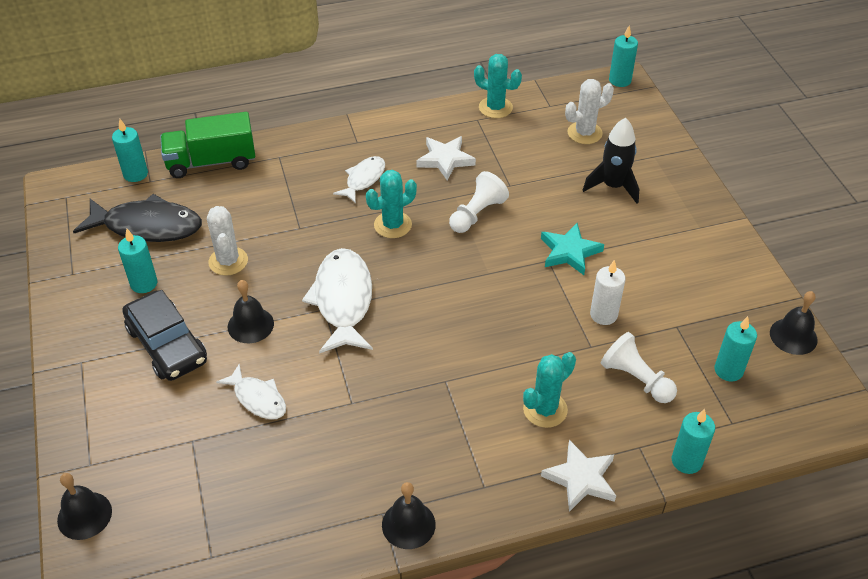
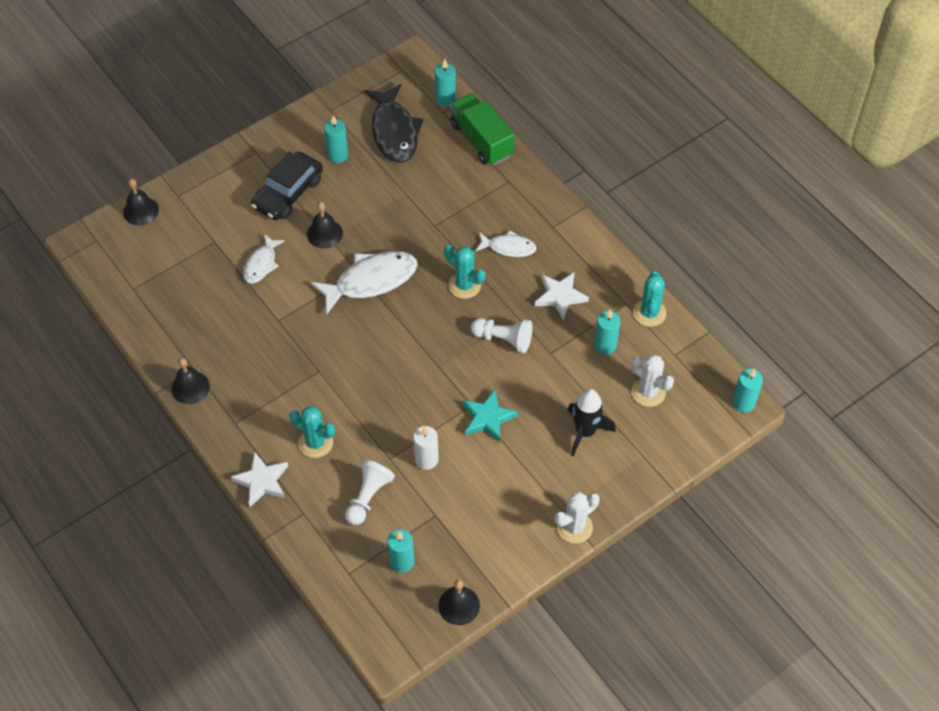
camera: 70 degrees right, 10 degrees up
white cactus [207,206,248,276] -> white cactus moved to [555,492,599,543]
turquoise candle [672,409,715,474] -> turquoise candle moved to [594,309,620,355]

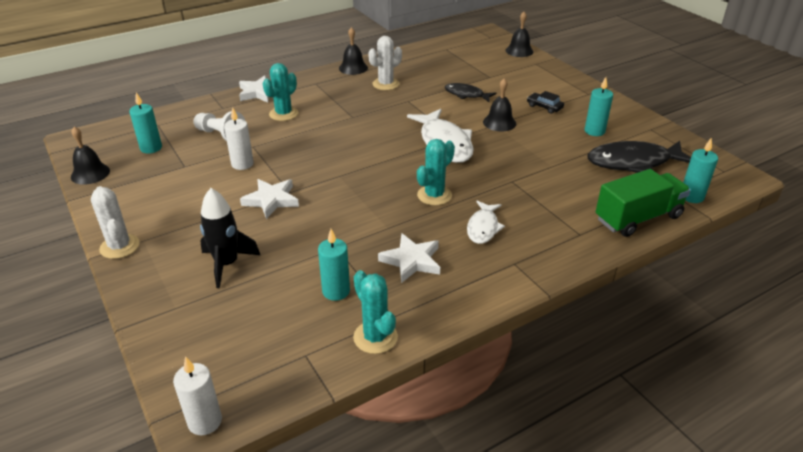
camera: 95 degrees right, 20 degrees down
white fish [243,234,285,283] -> black fish [445,83,496,102]
black car [251,151,323,220] -> black car [527,91,564,114], size x0.49
turquoise star [463,390,518,442] -> white star [240,179,299,219]
white pawn [471,318,532,353] -> none
white cactus [632,354,674,407] -> white cactus moved to [368,36,402,90]
turquoise cactus [633,271,666,327] -> turquoise cactus turned 45 degrees clockwise [353,270,398,354]
turquoise candle [732,368,763,413] -> white candle [173,356,222,436]

